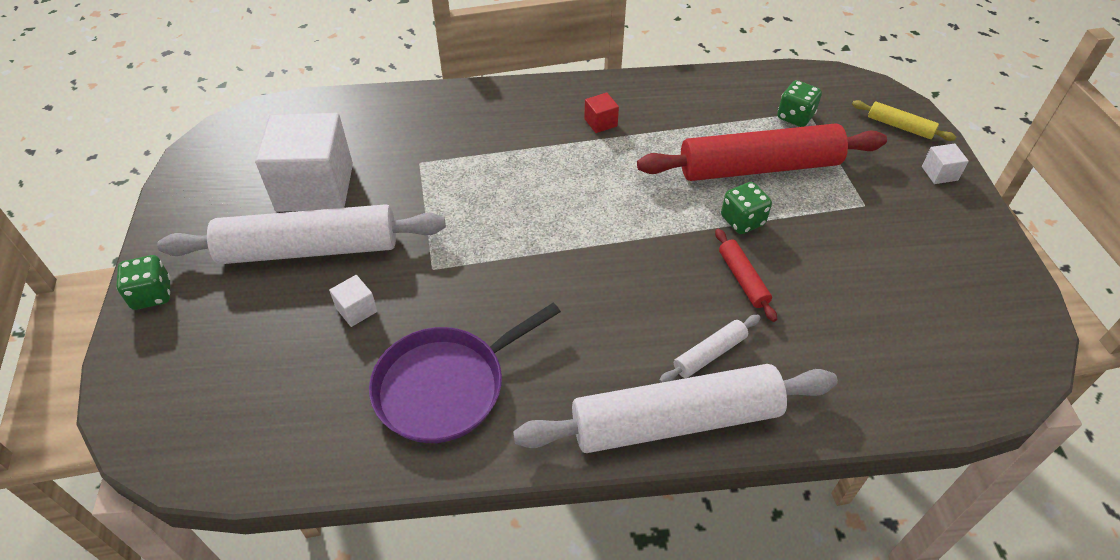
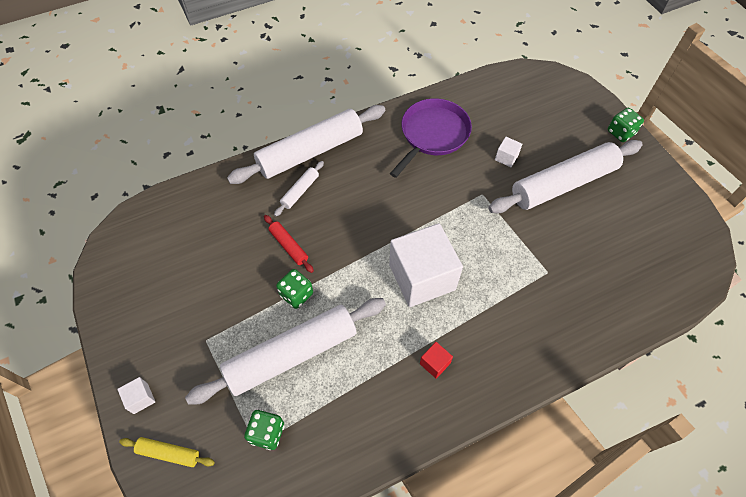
camera: 160 degrees right, 10 degrees up
white cube [255,113,353,212] -> white cube moved to [389,223,463,307]
red rolling pin [637,124,887,181] -> white rolling pin [185,298,386,405]

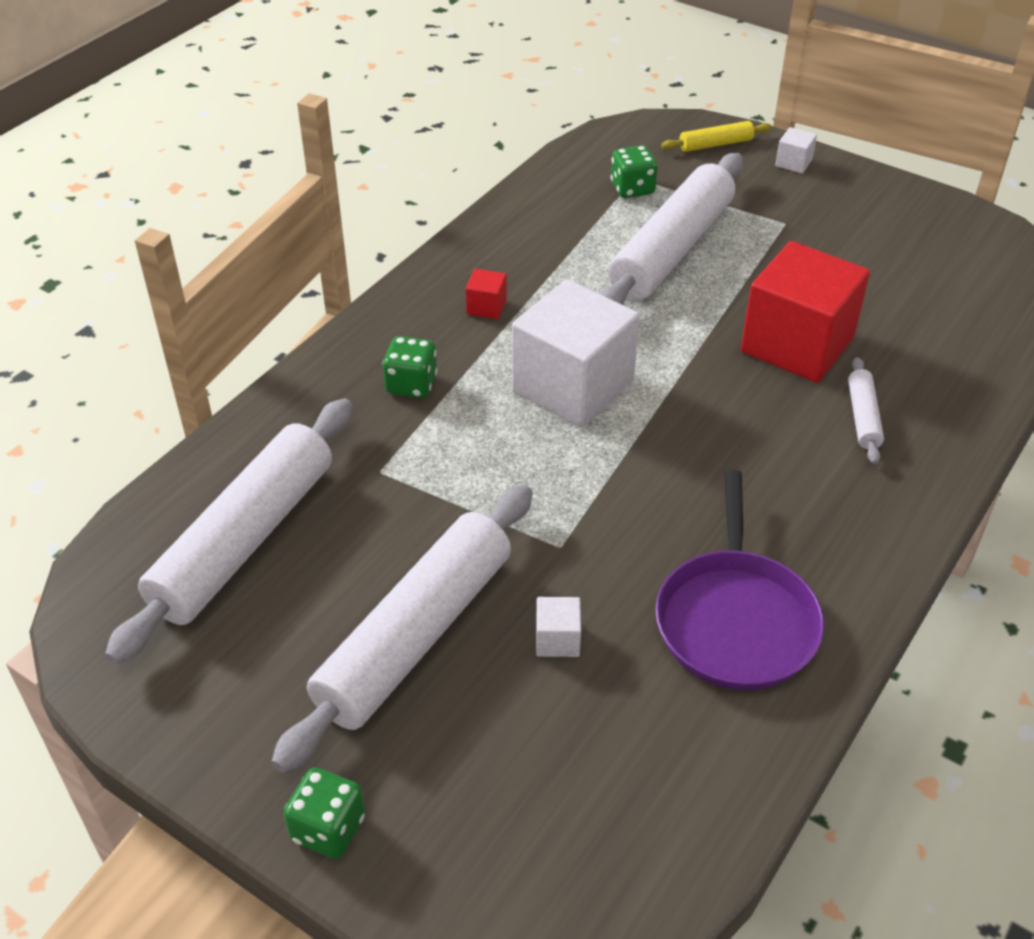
camera: 150 degrees right, 15 degrees down
white rolling pin [227,105,385,184] -> white rolling pin moved to [105,398,353,665]
red rolling pin [264,215,314,273] -> red cube [741,241,870,383]
green dice [276,269,313,309] -> green dice moved to [382,336,438,398]

